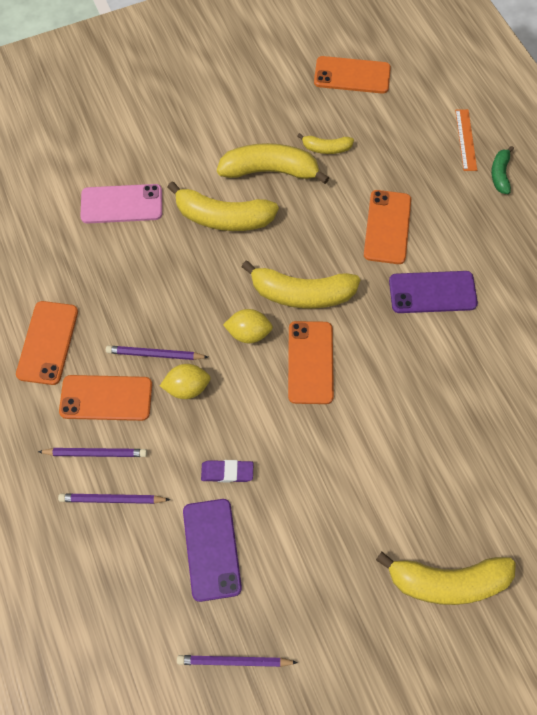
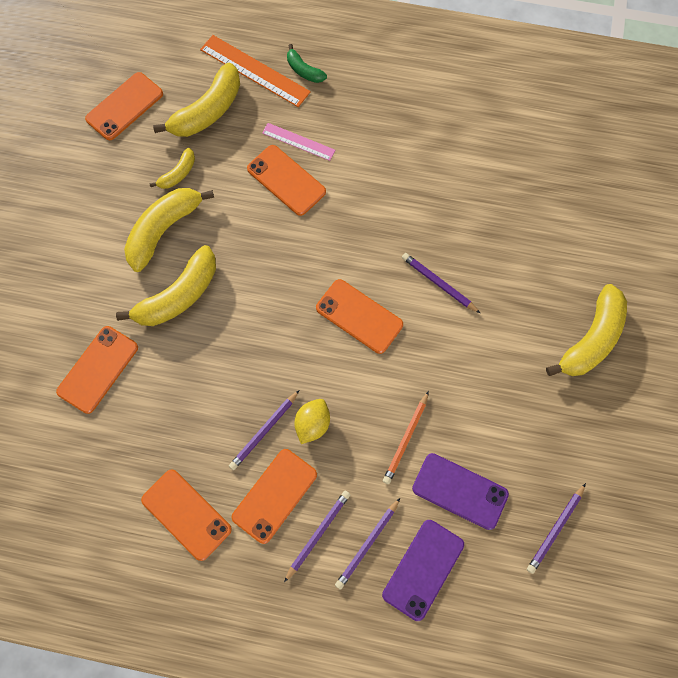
camera: 55 degrees left, 5 degrees up
pink phone [80,184,162,224] -> orange phone [56,326,138,414]
purple eraser [201,460,253,483] -> orange pencil [383,391,429,484]
yellow lemon [223,309,273,343] -> none
yellow banana [241,261,360,309] -> yellow banana moved to [153,63,240,137]
purple phone [389,271,478,313] -> purple phone moved to [382,520,464,621]
orange ruler [455,109,477,171] -> orange ruler [200,35,311,107], size x1.66
none -> pink ruler [262,123,335,161]
none -> purple pencil [402,253,480,313]

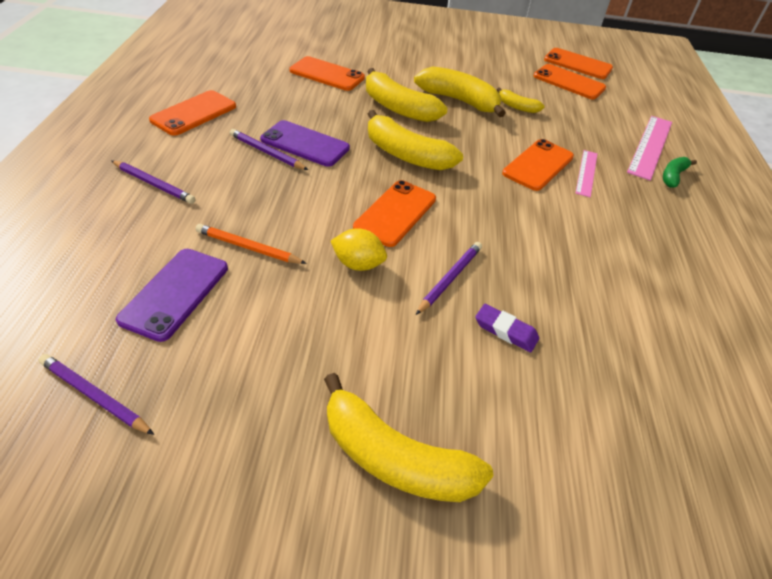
camera: 80 degrees right, 25 degrees down
yellow banana [153,63,240,137] -> yellow banana moved to [368,110,463,171]
orange ruler [200,35,311,107] -> pink ruler [627,116,672,181]
orange phone [232,449,317,544] -> orange phone moved to [544,48,613,79]
yellow lemon [294,399,330,444] -> yellow lemon moved to [331,228,387,271]
purple pencil [335,498,400,590] -> none
purple phone [382,520,464,621] -> purple phone moved to [260,120,350,167]
none -> purple eraser [475,304,539,352]

